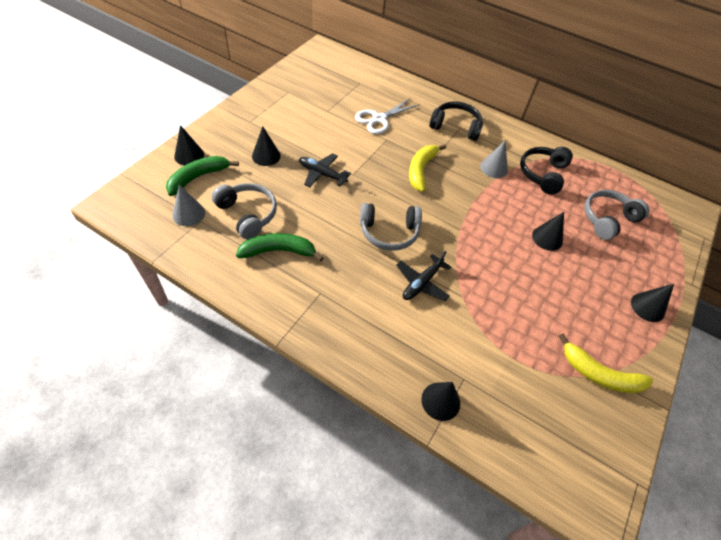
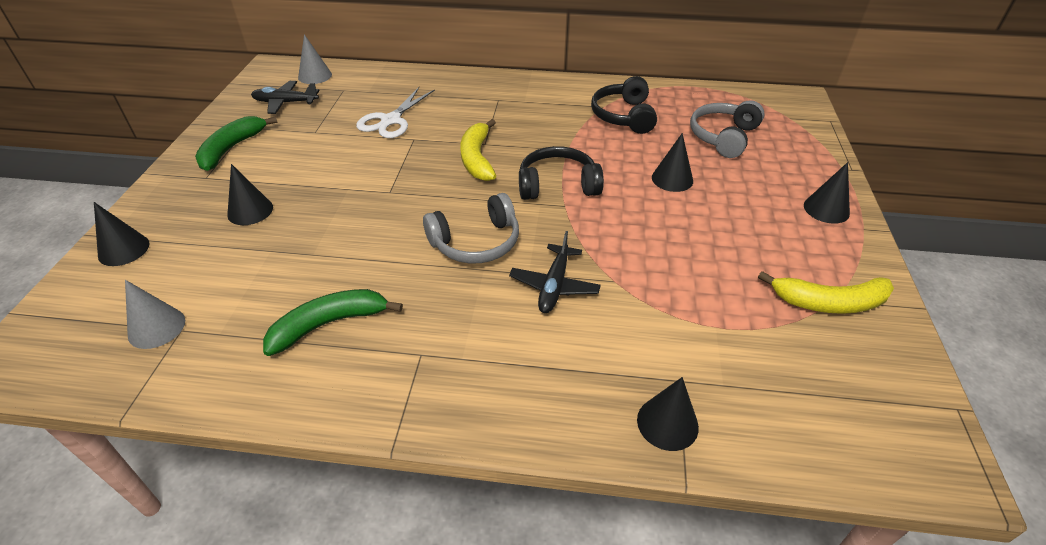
camera: 20 degrees left, 10 degrees down
green banana [166,156,239,196] -> green banana moved to [195,116,278,171]
grey headphones [212,183,277,239] -> none
black plane [299,153,351,187] -> black plane moved to [251,81,320,114]
black headphones [429,101,483,141] -> black headphones moved to [519,146,604,200]
grey cone [480,140,508,178] -> grey cone moved to [298,34,332,84]

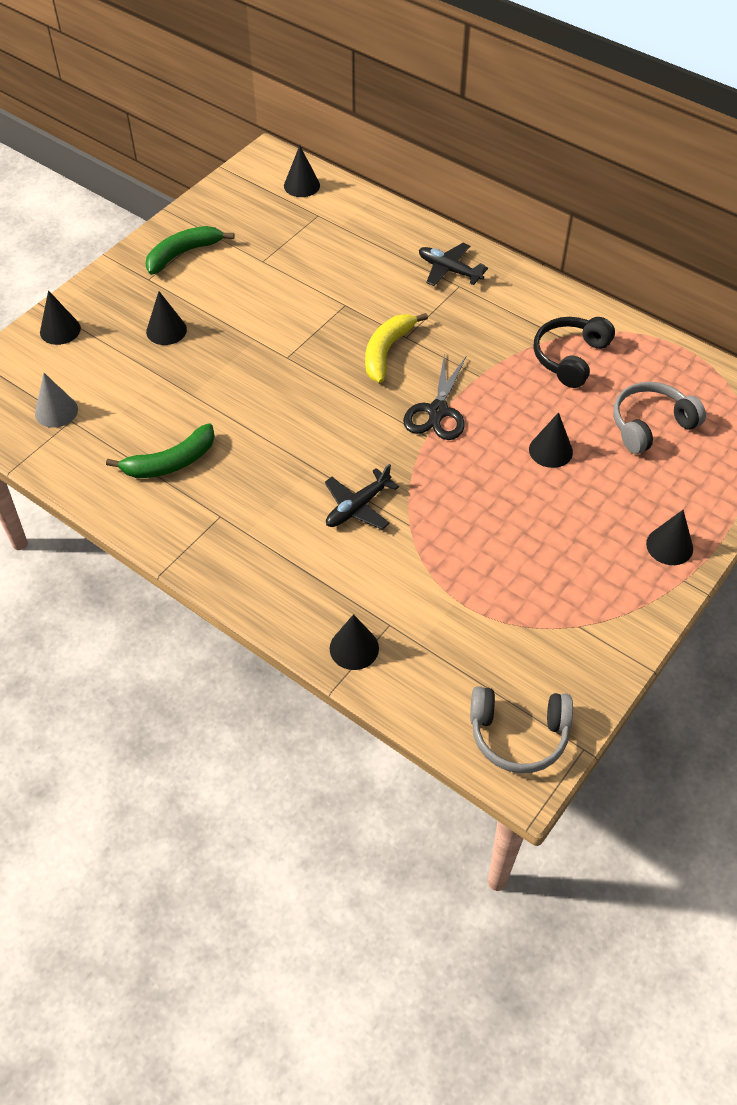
camera: 30 degrees right, 10 degrees up
black plane [251,81,320,114] -> black plane moved to [419,243,488,286]
green banana [263,289,403,356] -> green banana turned 150 degrees clockwise [106,423,215,478]
grey cone [298,34,332,84] -> black cone [284,145,320,197]
white scissors [356,87,435,138] -> none
grey headphones [423,193,519,264] -> grey headphones moved to [470,686,573,773]
black headphones [519,146,604,200] -> black scissors [403,353,466,440]
yellow banana [758,271,894,314] -> none

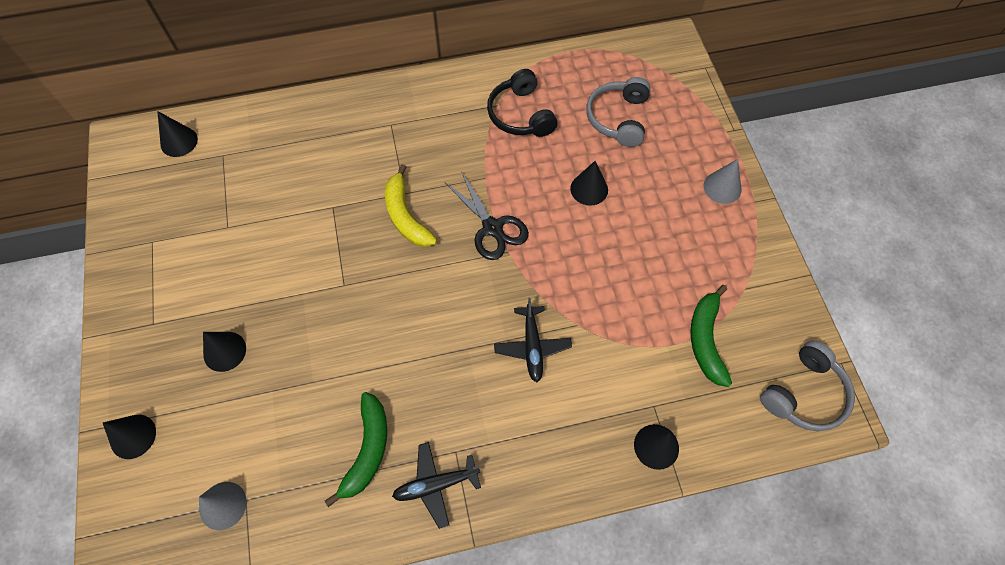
camera: 50 degrees left, 10 degrees up
green banana [146,226,235,275] -> green banana moved to [691,285,732,387]
black plane [419,243,488,286] -> black plane moved to [392,442,481,529]
black cone [646,510,693,565] -> grey cone [704,159,742,204]

